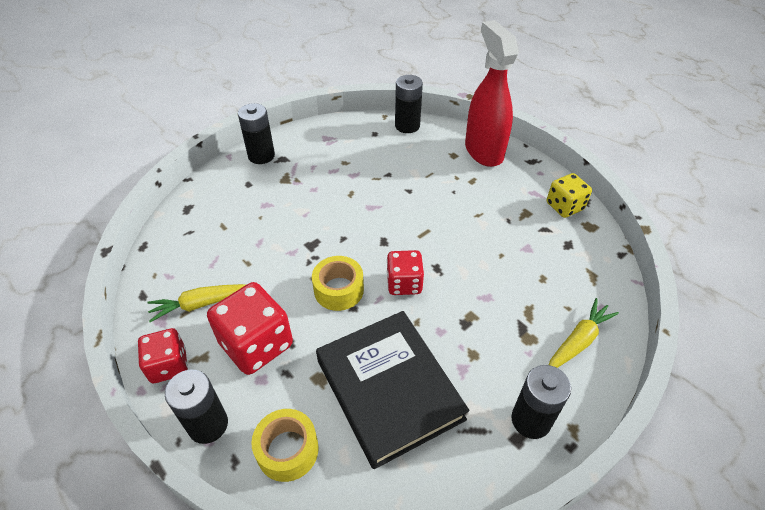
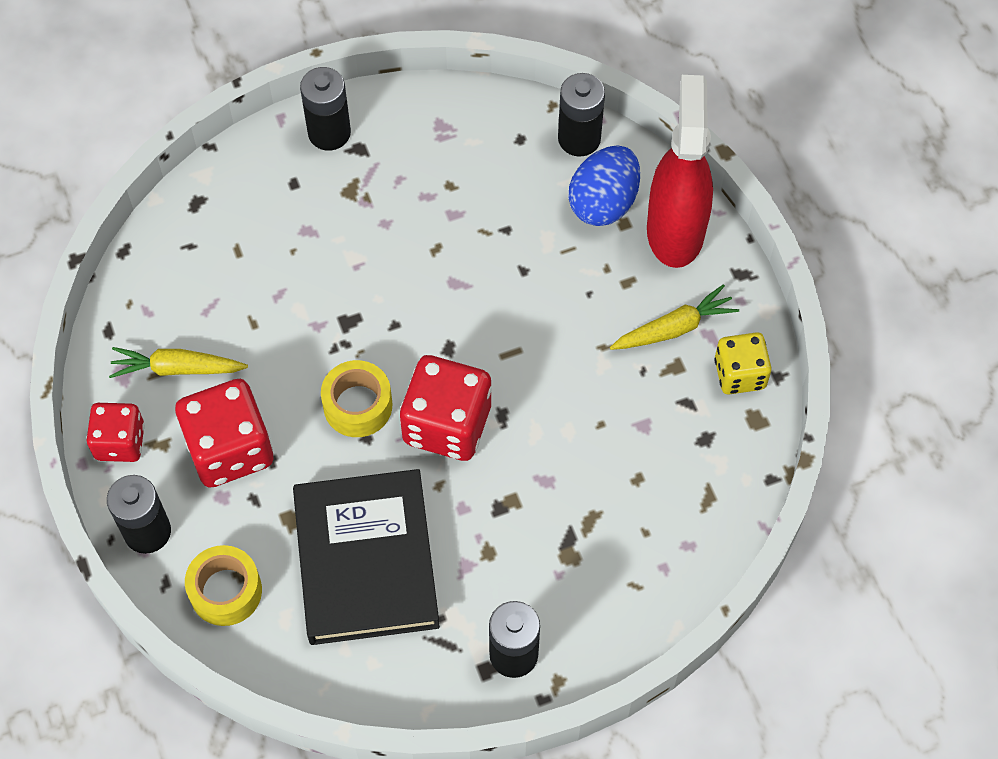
camera: 20 degrees right, 15 degrees up
red dice [387,250,424,295] -> red dice [400,355,492,461], size x1.60
yellow carrot [549,298,619,368] -> yellow carrot moved to [610,284,739,350]
none -> blue egg [569,146,640,226]

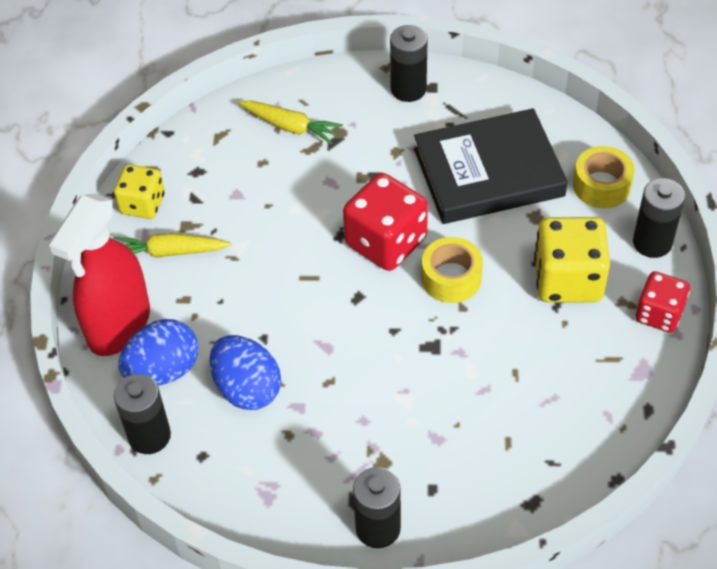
camera: 155 degrees left, 10 degrees down
yellow carrot [109,347,248,378] -> yellow carrot moved to [238,100,343,145]
red dice [175,379,273,488] -> yellow dice [534,217,610,303]
black book [293,469,440,645] -> black book turned 60 degrees clockwise [414,108,568,224]
none -> blue egg [209,335,281,410]

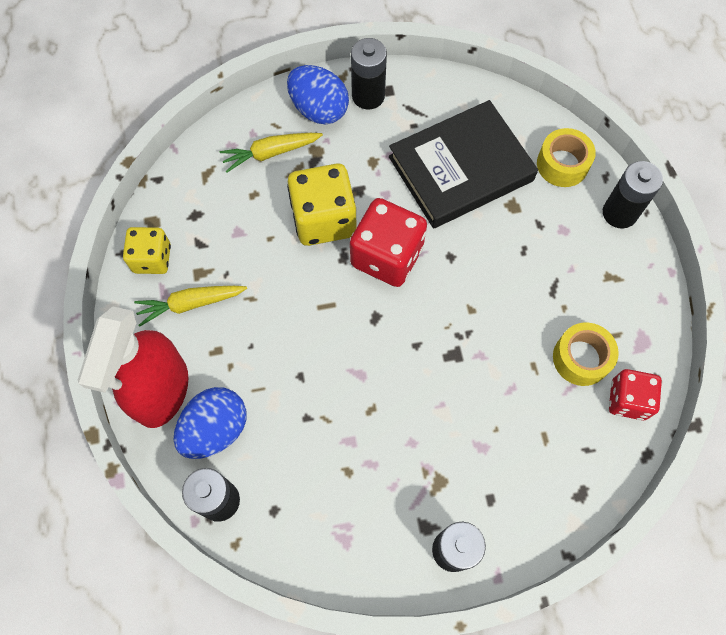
camera: 15 degrees left, 15 degrees up
blue egg [209,335,281,410] -> blue egg moved to [287,65,349,124]
yellow carrot [238,100,343,145] -> yellow carrot turned 150 degrees clockwise [220,133,323,173]
yellow tape [422,237,483,303] -> yellow tape moved to [553,323,619,386]
yellow dice [534,217,610,303] -> yellow dice moved to [287,163,356,246]
red dice [636,271,690,333] -> red dice moved to [609,369,662,421]

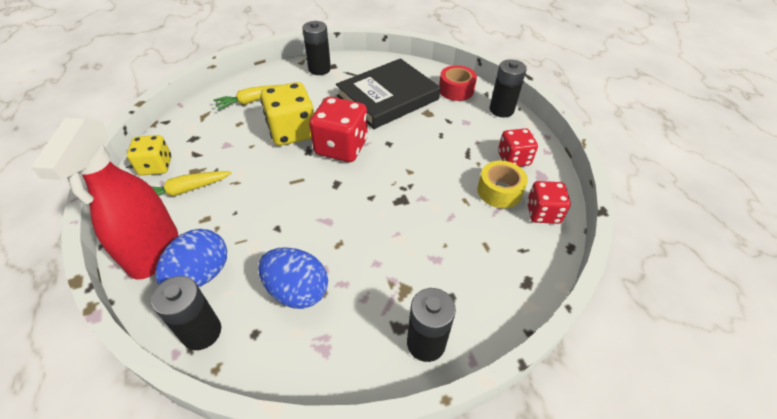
camera: 10 degrees left, 20 degrees down
blue egg [287,65,349,124] -> blue egg moved to [258,247,328,309]
yellow tape [537,128,596,187] -> red tape [439,65,477,101]
none -> red dice [498,128,538,167]

